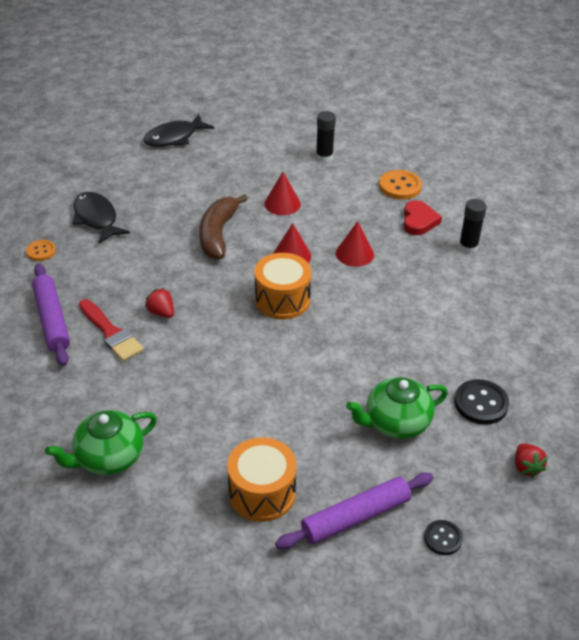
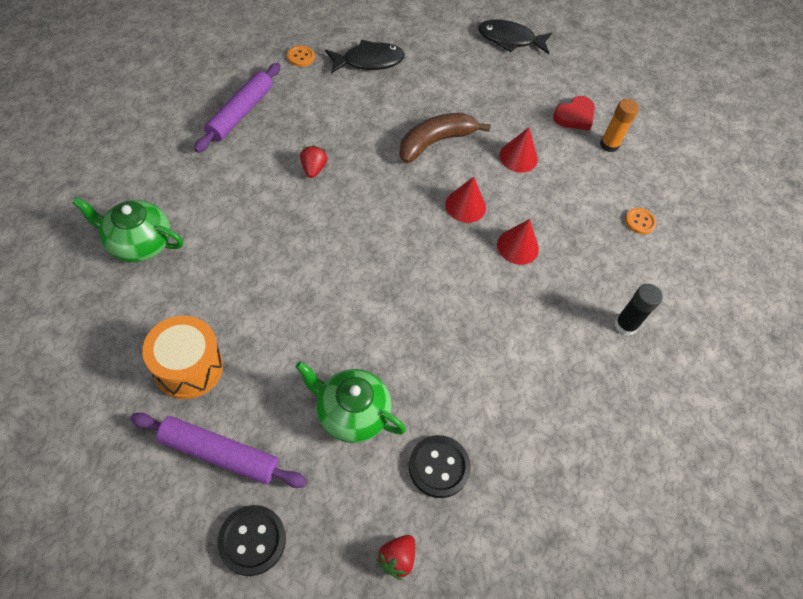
camera: 40 degrees right, 15 degrees up
black fish [73,192,130,244] -> black fish turned 60 degrees clockwise [325,40,405,74]
red brush [79,299,144,361] -> none
orange drum [255,253,311,319] -> none
black glue stick [316,111,336,162] -> orange glue stick [600,99,639,152]
orange button [379,170,422,200] -> orange button [625,208,656,234], size x0.62
red heart [403,200,442,235] -> red heart moved to [553,96,595,131]
black button [424,520,463,555] -> black button [217,505,286,576], size x1.60

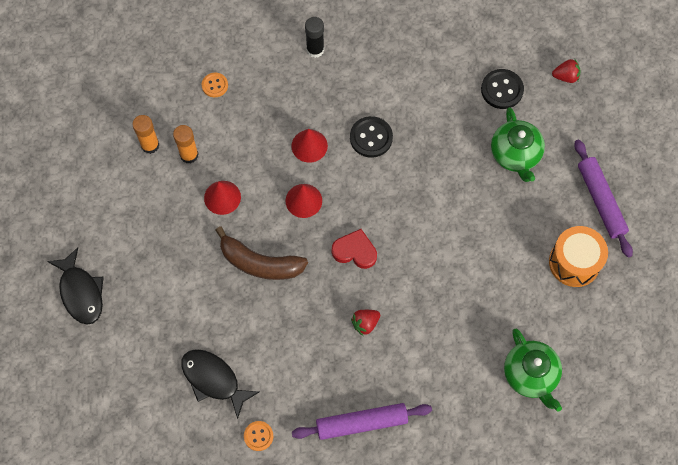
camera: 120 degrees left, 10 degrees up
black button [217,505,286,576] -> black button moved to [350,116,393,158]
red heart [553,96,595,131] -> red heart moved to [332,229,377,269]
none -> orange glue stick [173,125,198,164]

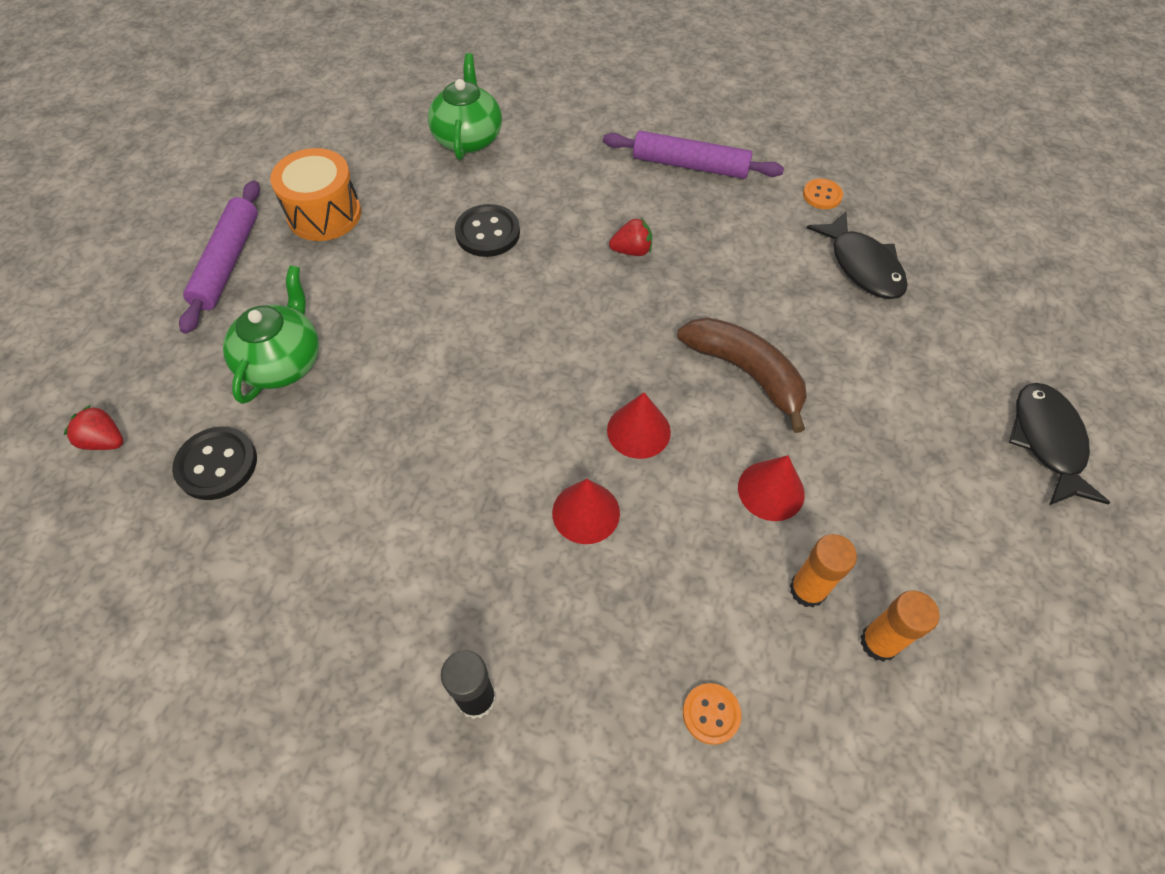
camera: 155 degrees left, 10 degrees down
red heart [332,229,377,269] -> none
black button [350,116,393,158] -> black button moved to [455,204,520,257]

